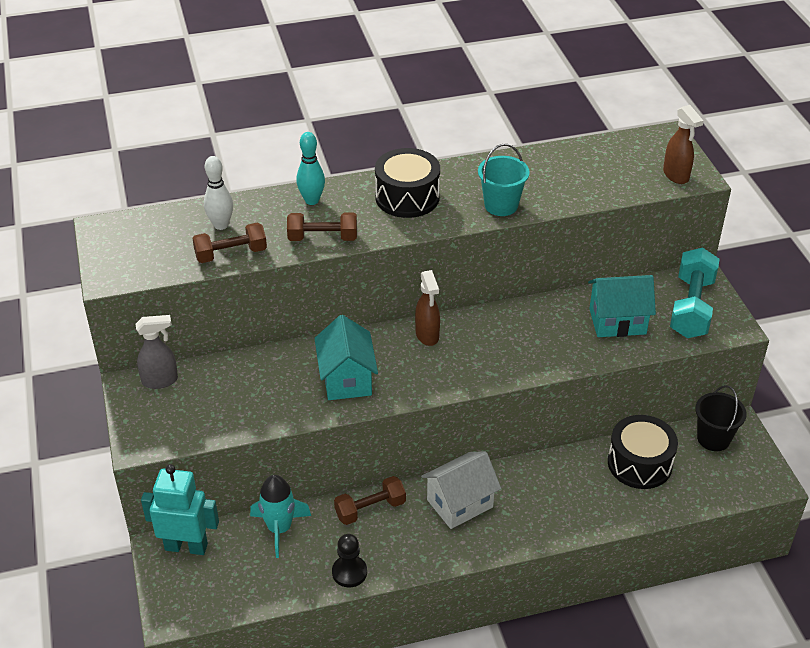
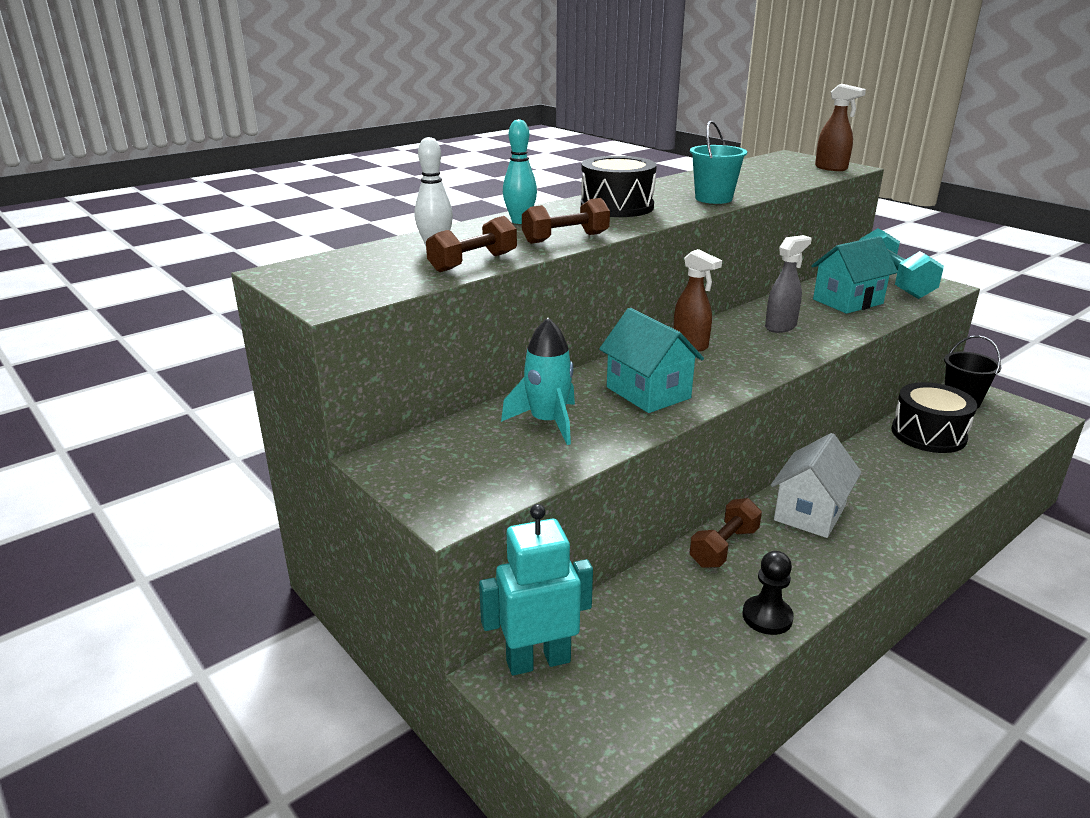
camera: 25 degrees left, 15 degrees down
grey spray bottle [136,315,178,389] -> grey spray bottle moved to [765,235,812,333]
turquoise rocket [250,475,311,558] -> turquoise rocket moved to [501,318,575,445]

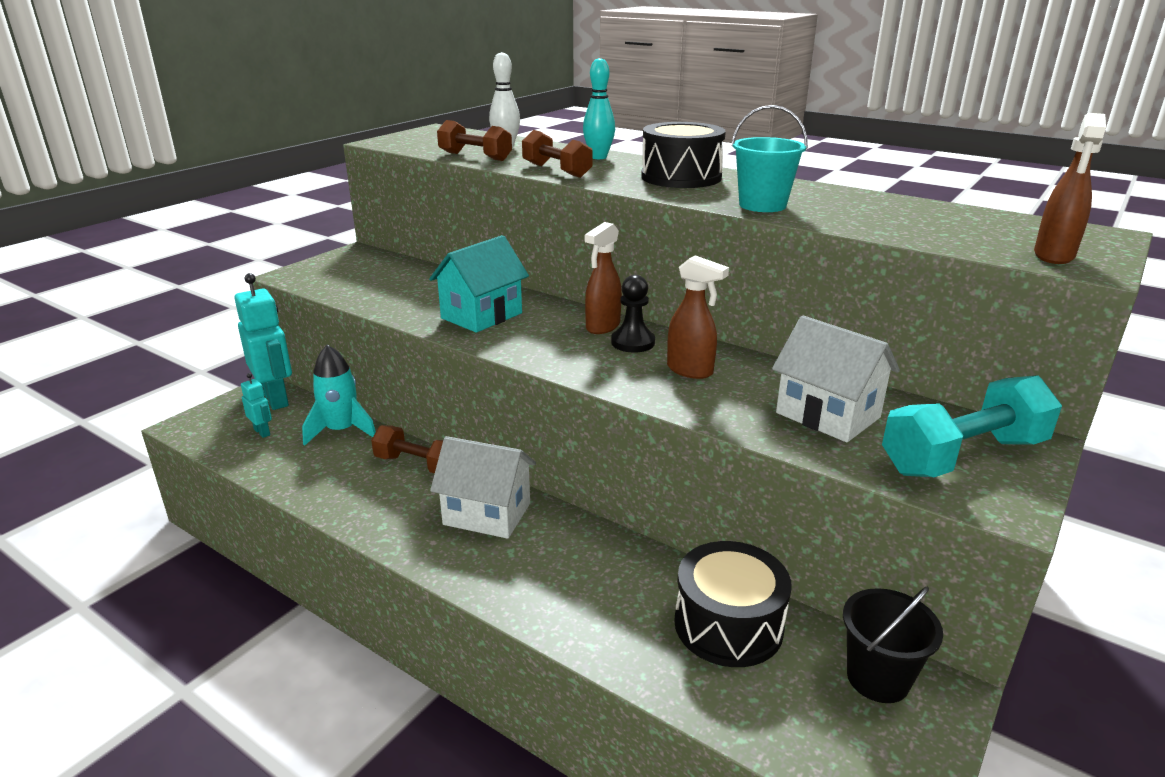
camera: 75 degrees right, 0 degrees up
turquoise rocket [501,318,575,445] -> turquoise rocket moved to [302,344,376,446]
black pawn [743,551,794,635] -> black pawn moved to [611,275,655,353]
grey spray bottle [765,235,812,333] -> brown spray bottle [667,255,729,379]
turquoise house [811,236,898,314] -> white house [772,316,900,442]
none -> turquoise robot [241,373,272,438]

